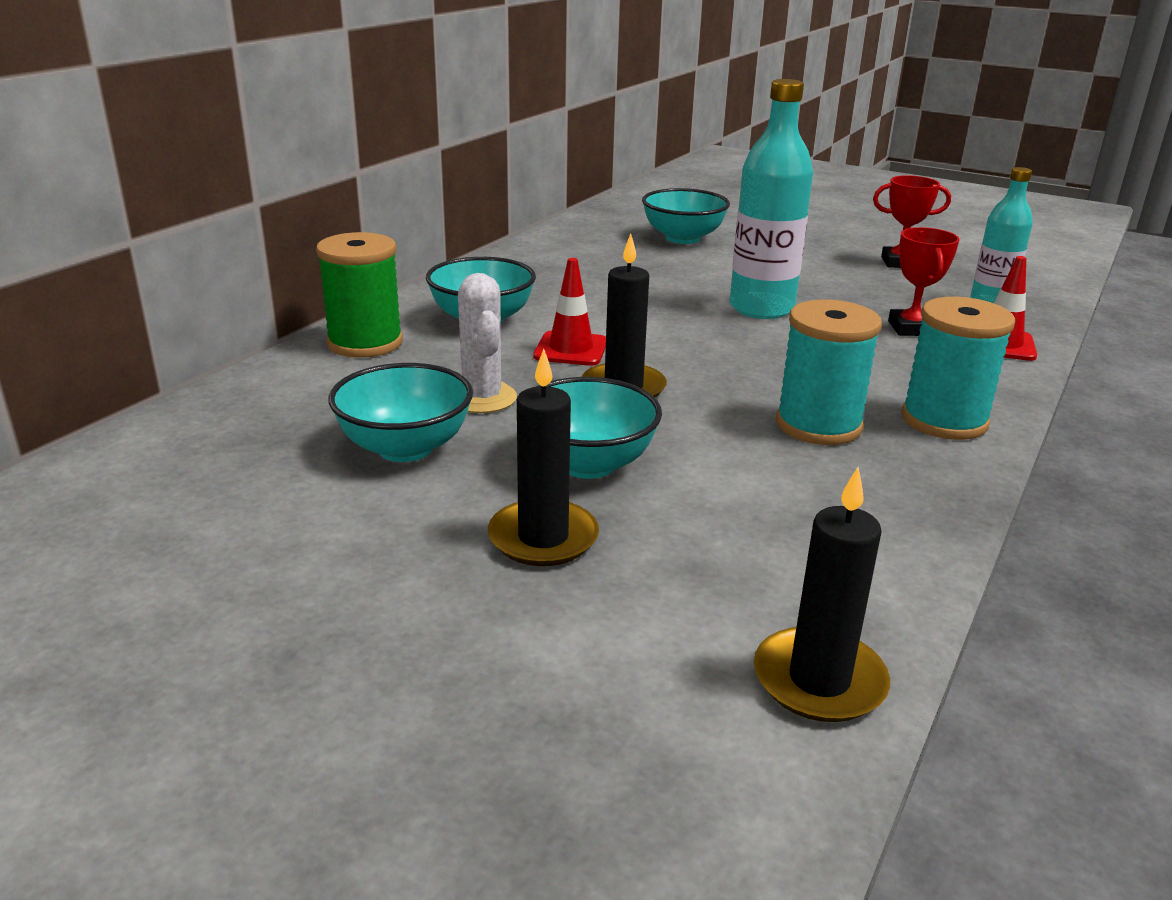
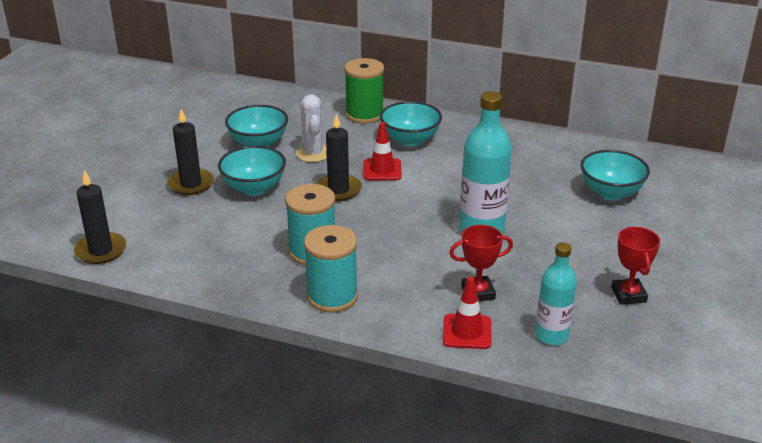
camera: 80 degrees right, 5 degrees up
white cactus [458,273,517,413] -> white cactus turned 75 degrees counterclockwise [296,94,327,162]

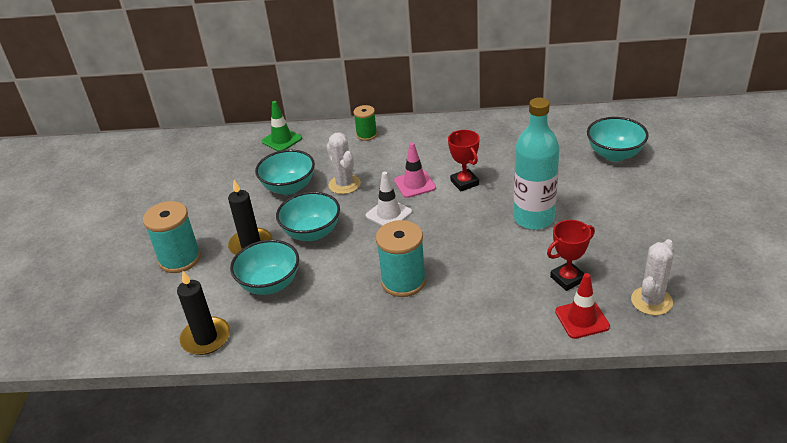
camera: 15 degrees left, 5 degrees up
turquoise spool [304,225,358,313] -> turquoise spool moved to [143,201,201,273]
black candle [316,113,362,201] -> white traffic cone [365,171,412,226]
green spool [344,58,384,124] -> green spool [354,105,377,141], size x0.59
red traffic cone [363,122,402,180] -> pink traffic cone [394,142,436,198]
turquoise bowl [380,101,442,146] -> turquoise bowl moved to [230,240,299,295]
turquoise bottle [535,242,577,345] -> white cactus [631,239,674,315]
red trophy [611,227,660,305] -> red trophy moved to [448,130,480,191]
none -> green traffic cone [262,101,302,151]

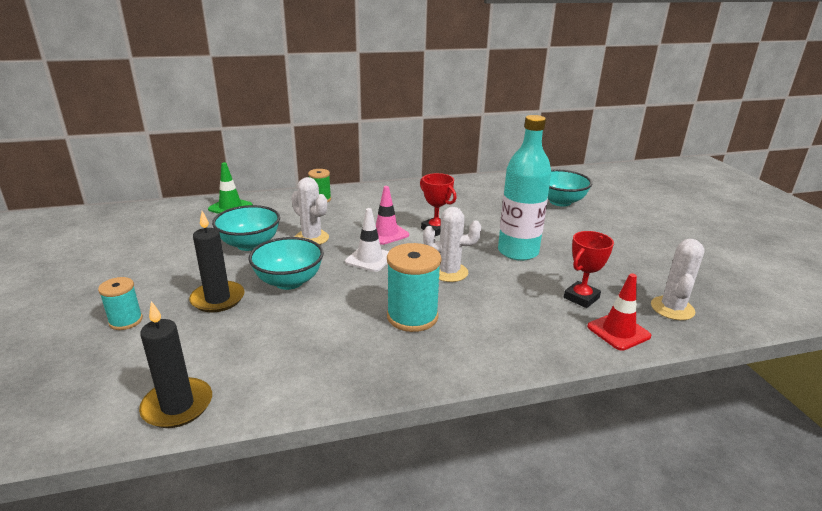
camera: 20 degrees left, 10 degrees down
turquoise spool [143,201,201,273] -> turquoise spool [98,277,143,330], size x0.59
turquoise bowl [230,240,299,295] -> none
none -> white cactus [423,207,481,282]

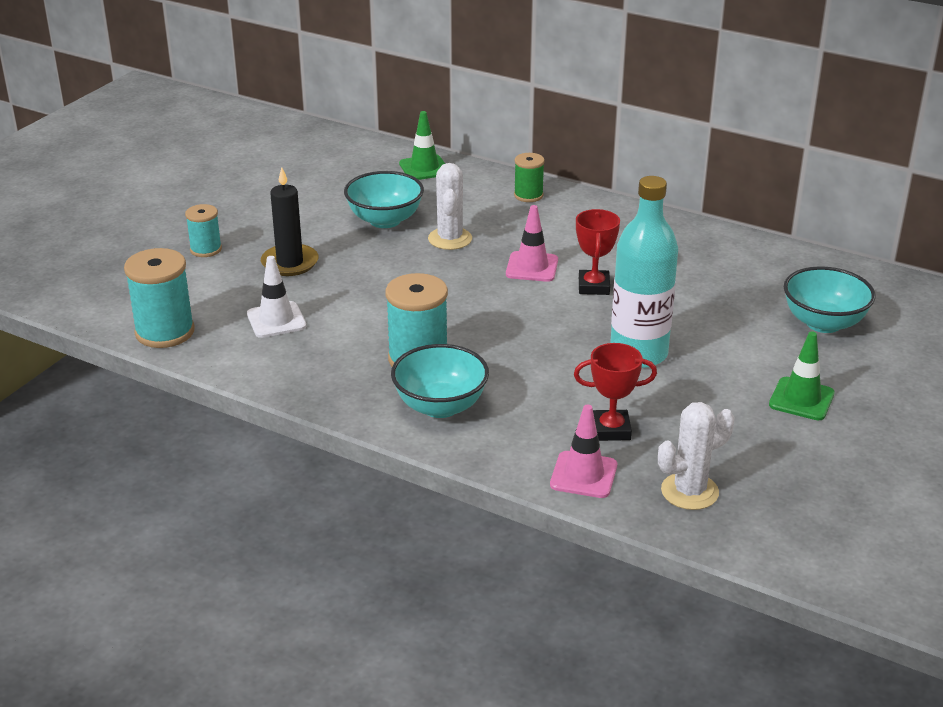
camera: 45 degrees right, 5 degrees up
black candle [139,301,212,428] -> turquoise spool [124,248,195,348]
turquoise bowl [248,237,324,290] -> turquoise bowl moved to [391,344,489,418]
white traffic cone [345,208,389,272] -> white traffic cone moved to [247,256,306,338]
white cactus [423,207,481,282] -> none
red traffic cone [587,273,651,351] -> pink traffic cone [550,405,617,498]
none -> green traffic cone [769,331,835,420]

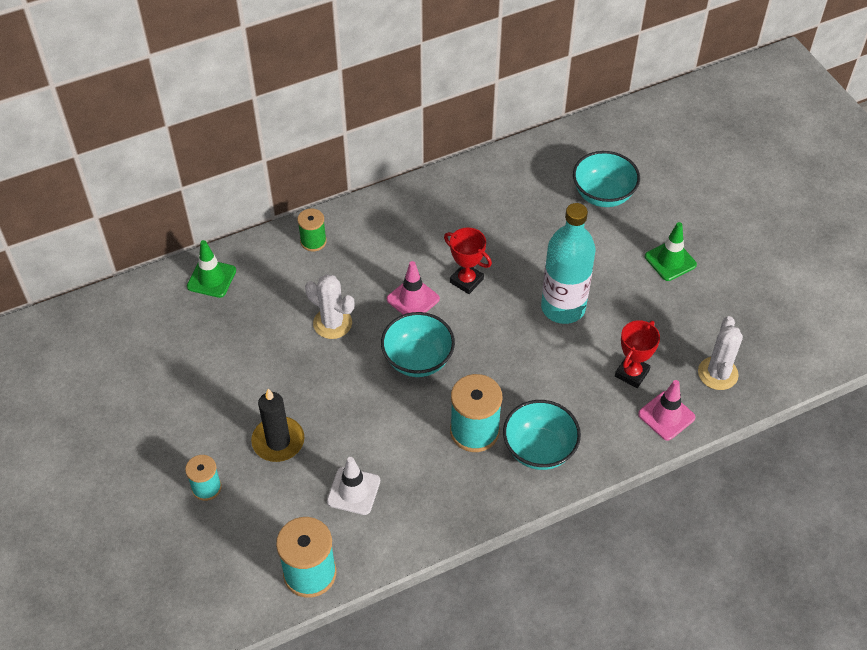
camera: 55 degrees left, 20 degrees up
turquoise bowl [344,171,424,228] -> turquoise bowl moved to [381,312,455,377]

